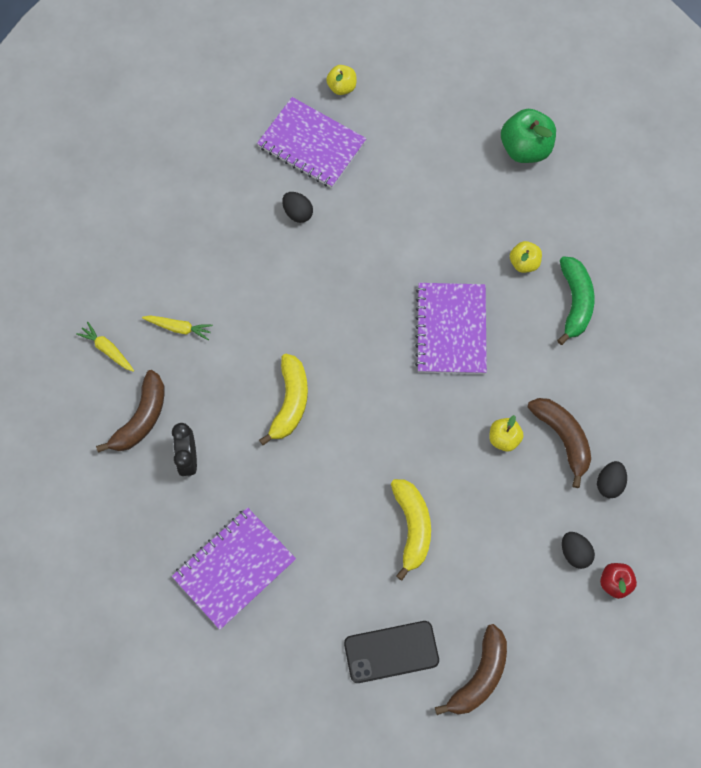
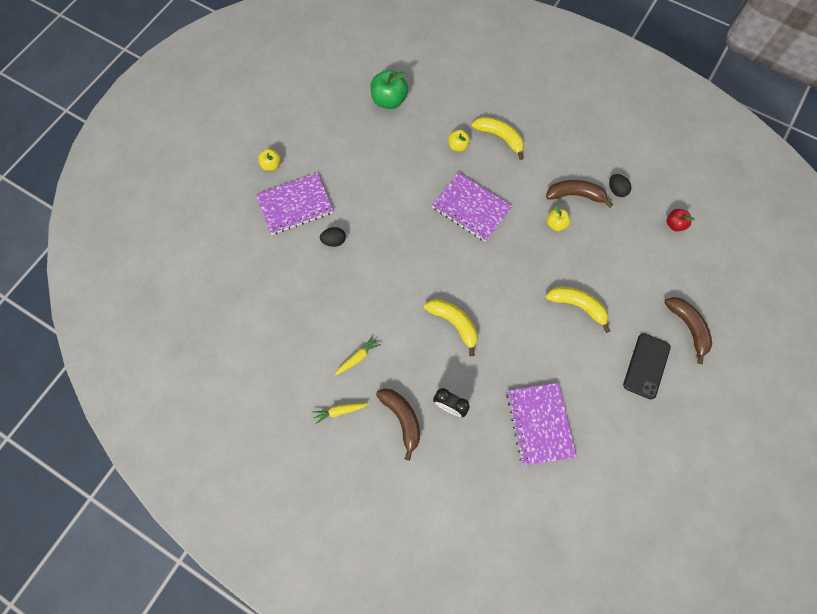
camera: 55 degrees left, 0 degrees up
green banana [557,256,594,345] -> yellow banana [472,117,524,160]
black egg [562,532,595,569] -> none

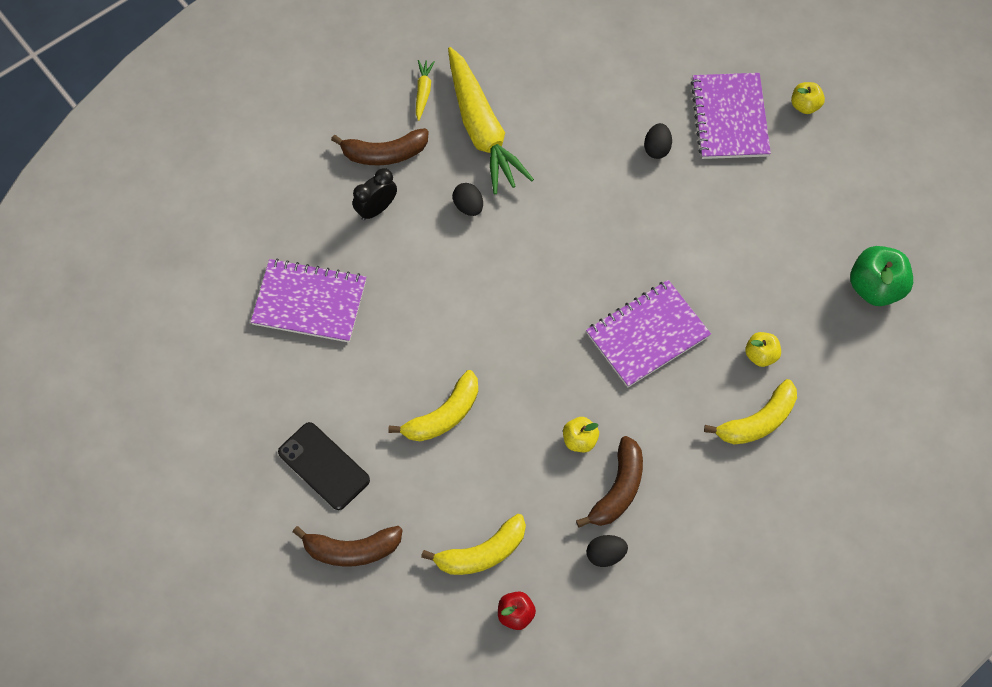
camera: 110 degrees right, 5 degrees down
yellow carrot [335,336,381,376] -> yellow carrot [448,47,534,194], size x2.44
yellow banana [424,299,478,356] -> yellow banana moved to [421,514,526,575]
none -> black egg [453,183,483,216]

